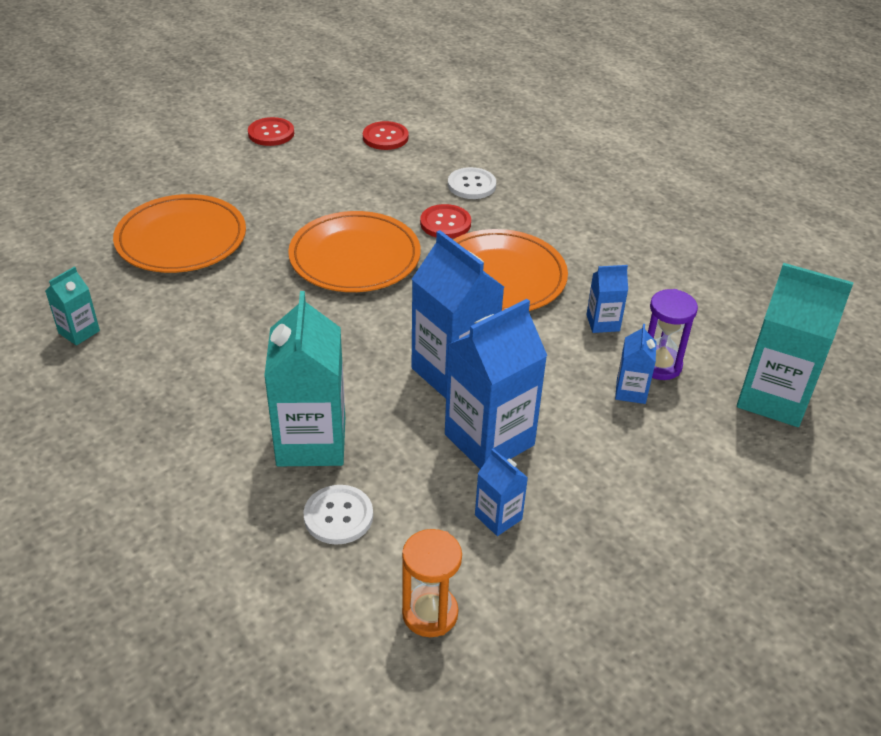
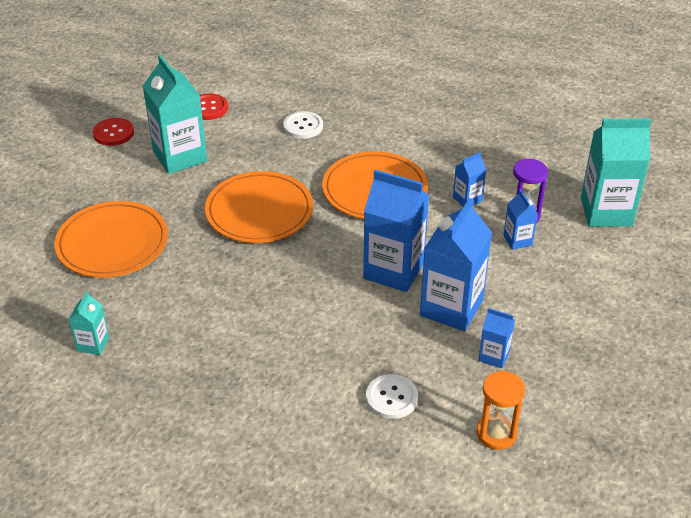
camera: 25 degrees left, 0 degrees up
turquoise carton [264,291,345,466] -> turquoise carton moved to [143,54,207,174]
red button [420,204,471,239] -> none

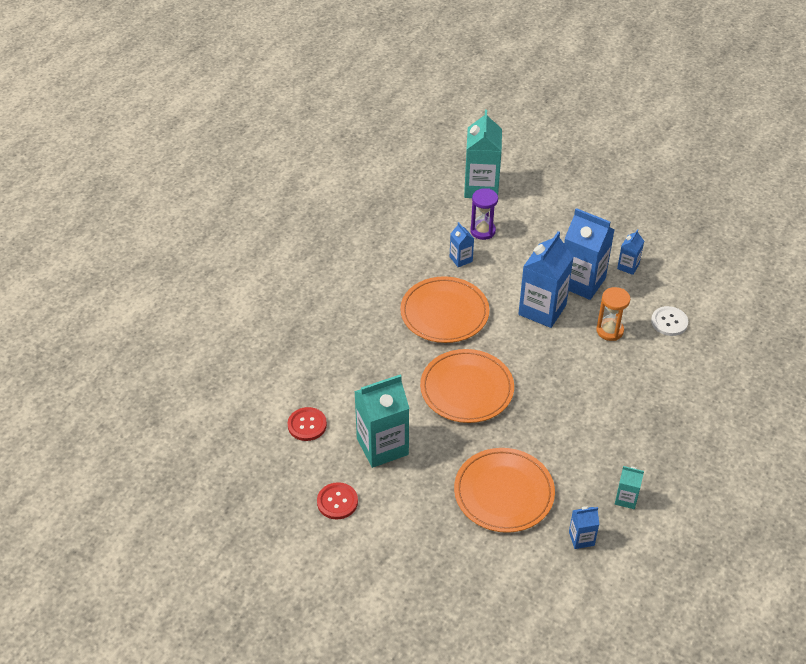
camera: 85 degrees left, 5 degrees up
white button [283,111,323,139] -> none
orange hourglass [477,370,525,450] -> orange hourglass moved to [596,287,630,341]
blue carton [503,190,538,250] -> blue carton moved to [569,506,599,549]

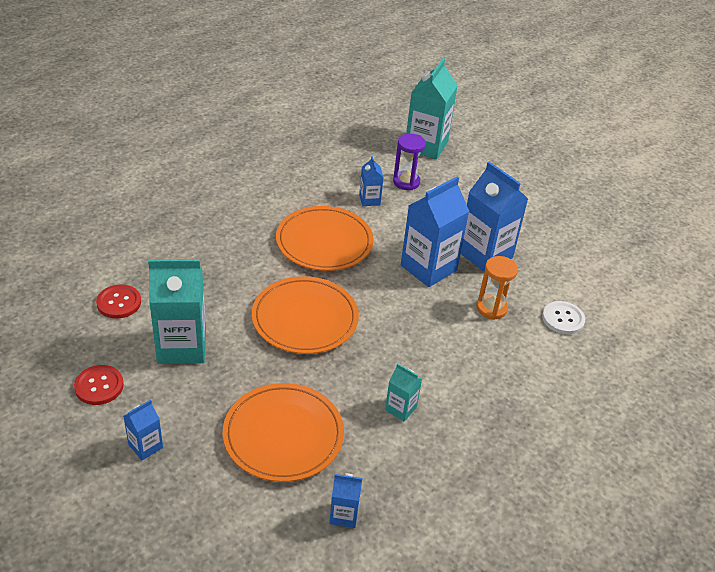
camera: 15 degrees right, 5 degrees down
turquoise carton [615,466,644,509] -> turquoise carton moved to [385,364,422,421]
blue carton [617,229,644,275] -> blue carton moved to [123,400,163,460]

